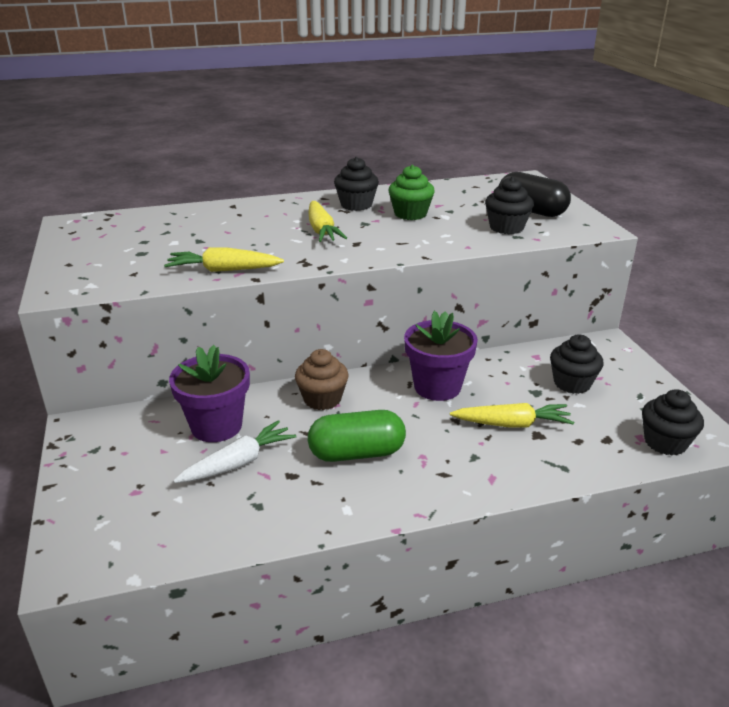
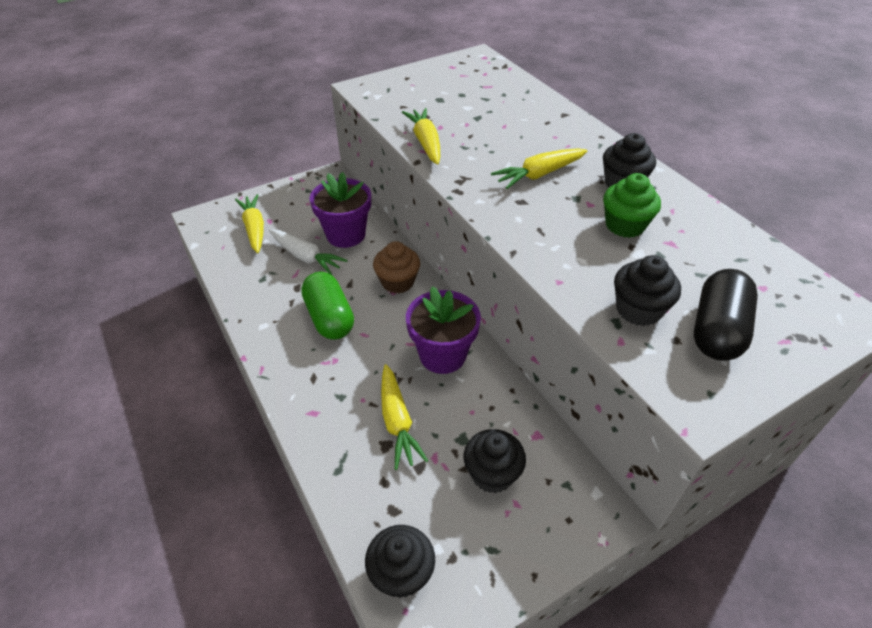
camera: 75 degrees right, 15 degrees up
none -> yellow carrot [235,194,264,253]

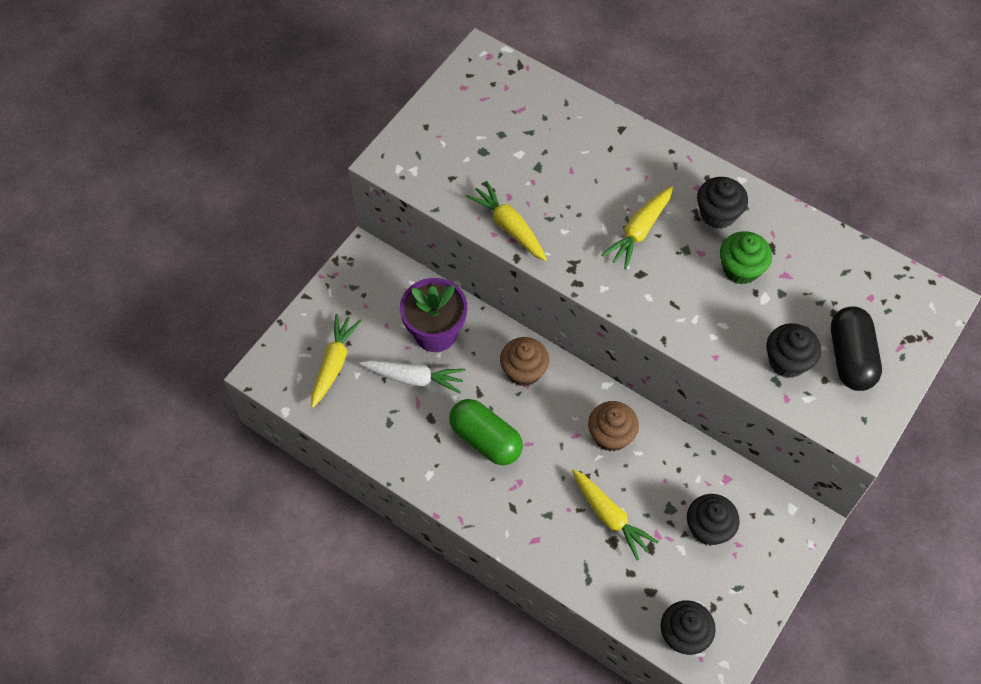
camera: 25 degrees left, 15 degrees up
yellow carrot [235,194,264,253] -> yellow carrot turned 60 degrees clockwise [311,314,361,408]
purple flower pot [406,286,481,374] -> brown cupcake [588,401,639,452]

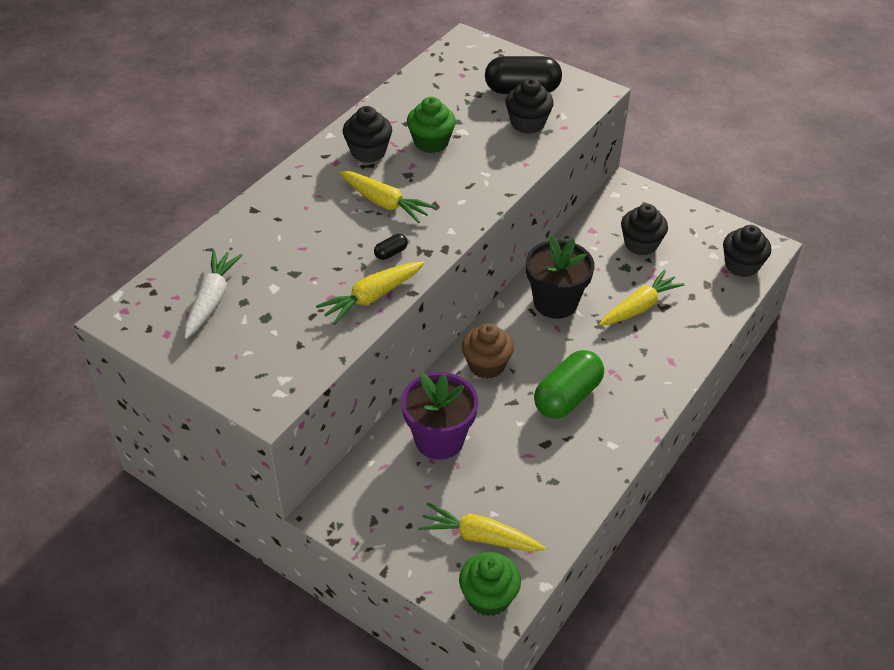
camera: 90 degrees left, 15 degrees down
white carrot [359,360,465,394] -> white carrot moved to [185,250,243,339]
brown cupcake [588,401,639,452] -> black flower pot [526,236,595,319]
none -> black capsule [374,234,408,260]
none -> green cupcake [459,552,521,617]

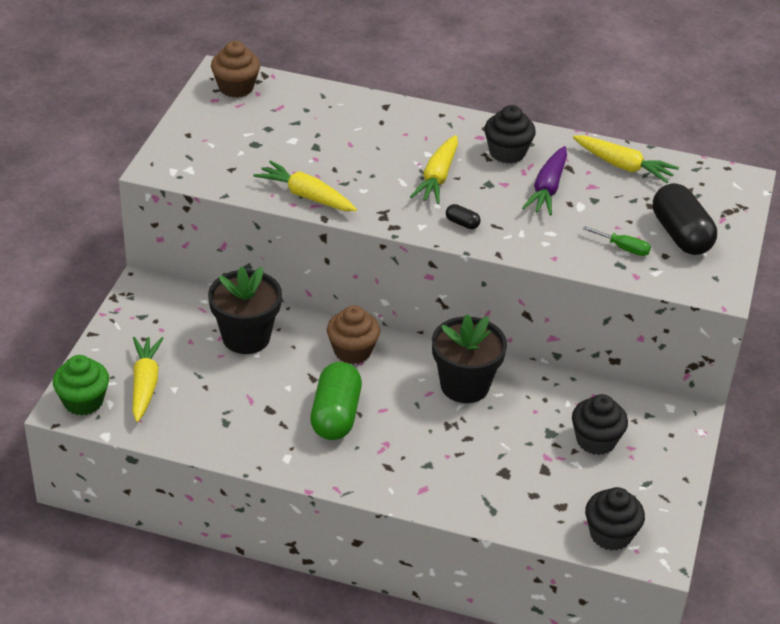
camera: 70 degrees right, 5 degrees down
white carrot [185,250,243,339] -> none
black capsule [374,234,408,260] -> black capsule moved to [446,204,480,229]
purple flower pot [401,372,478,460] -> black flower pot [208,266,282,354]
green cupcake [407,97,456,153] -> purple carrot [522,146,567,215]
black cupcake [505,78,554,134] -> green screwdriver [583,226,651,256]
green capsule [534,350,604,419] -> green capsule turned 75 degrees clockwise [310,362,362,440]
yellow carrot [599,270,685,326] -> yellow carrot moved to [573,136,679,183]
none -> brown cupcake [211,41,260,98]

